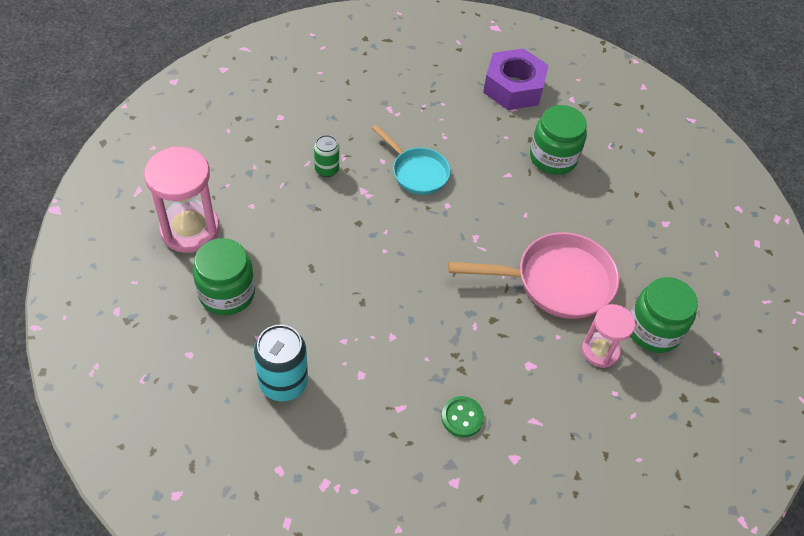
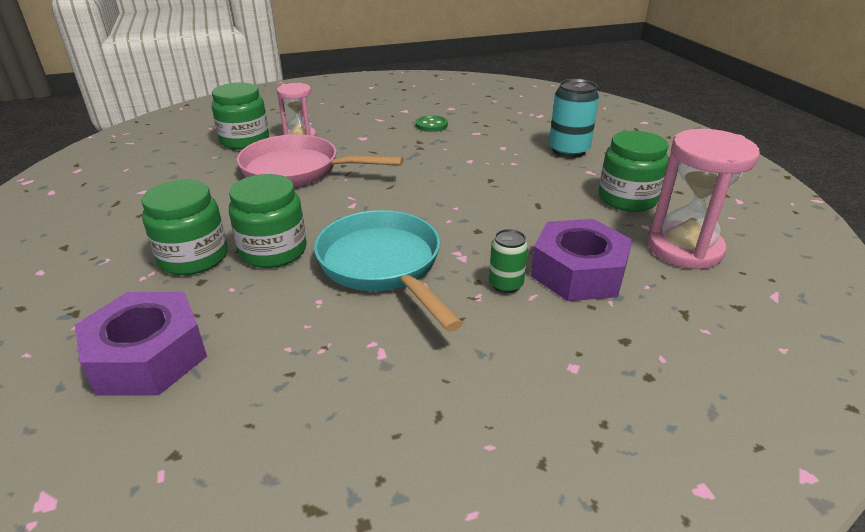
camera: 160 degrees left, 20 degrees down
turquoise pan [372,125,450,195] -> turquoise pan [314,210,463,332], size x1.60
none -> green jar [229,174,307,268]
none -> purple nut [531,219,632,301]

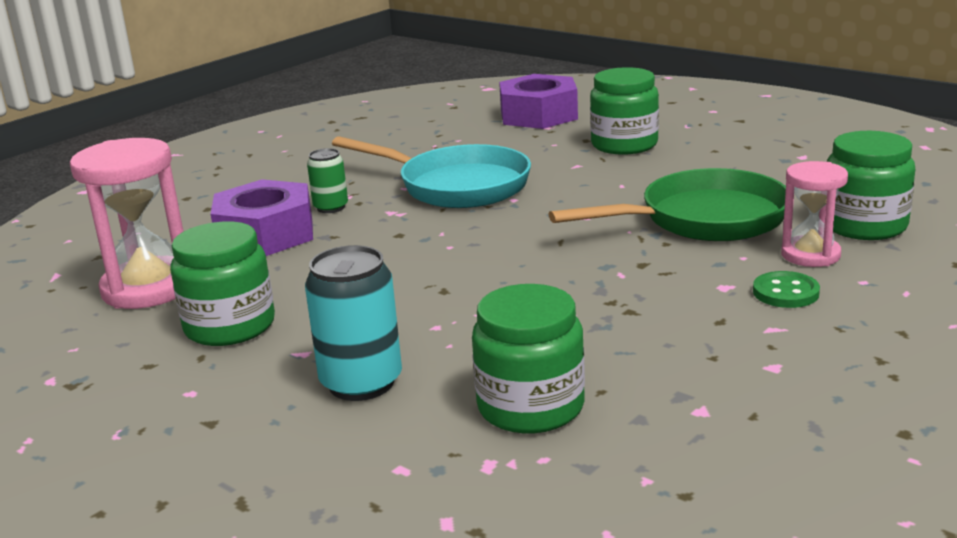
camera: 150 degrees right, 10 degrees down
green jar [229,174,307,268] -> green jar moved to [472,284,585,433]
pink pan [237,134,404,187] -> green pan [549,168,786,241]
green button [416,115,448,132] -> green button moved to [753,271,820,308]

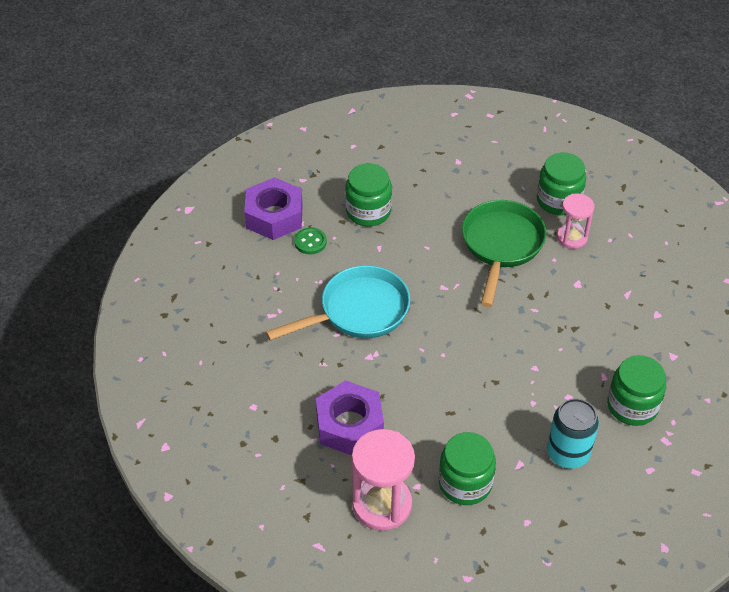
camera: 60 degrees left, 25 degrees up
green can [307,148,348,213] -> none
green button [753,271,820,308] -> green button moved to [294,228,327,254]

